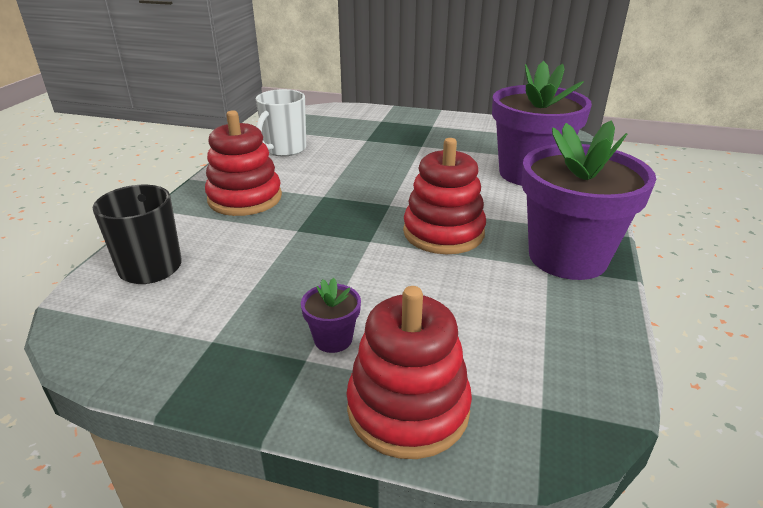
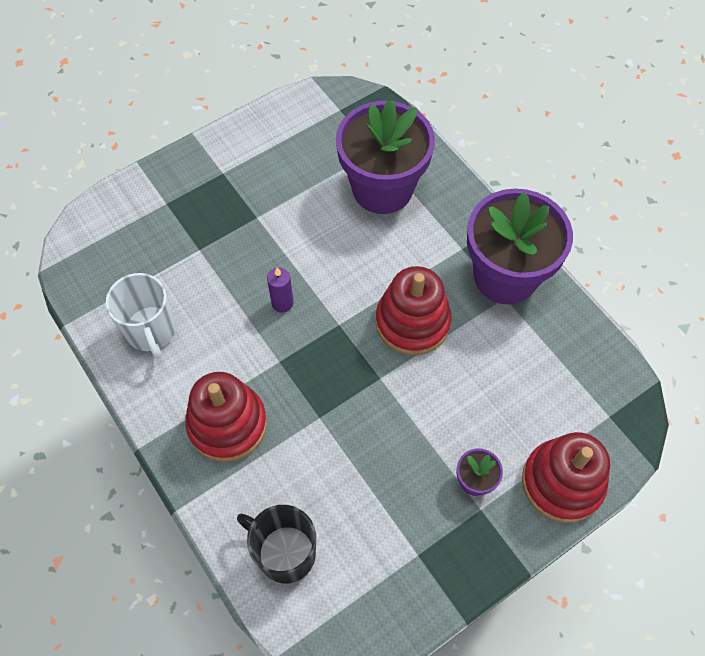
camera: 50 degrees left, 30 degrees up
none -> purple candle [267,267,294,312]

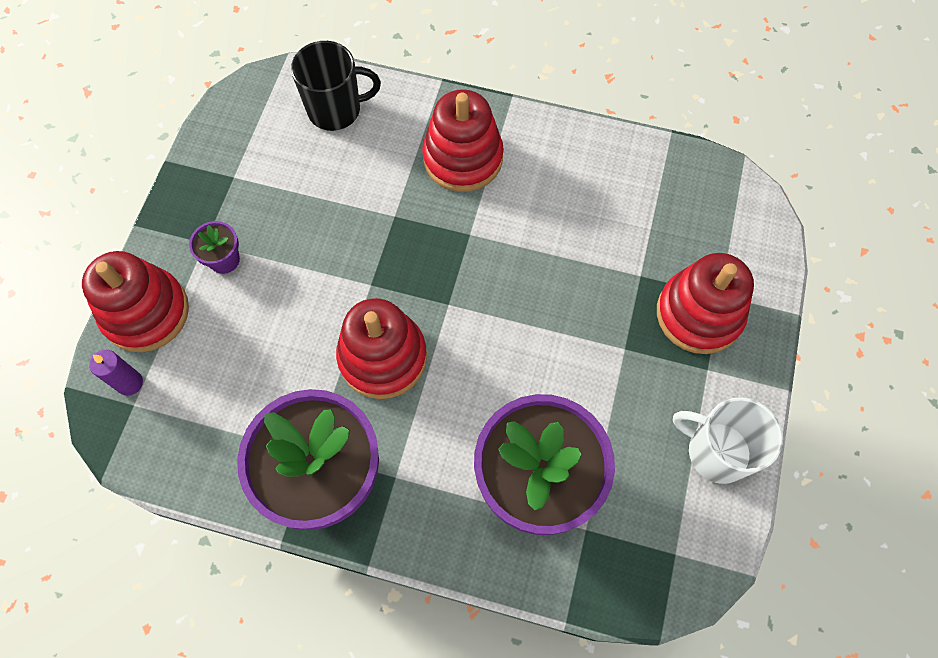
camera: 140 degrees right, 5 degrees up
white mug [106,273,176,359] -> white mug moved to [673,397,783,484]
purple candle [267,267,294,312] -> purple candle moved to [89,350,143,396]
none -> red stacking toy [657,253,754,354]

